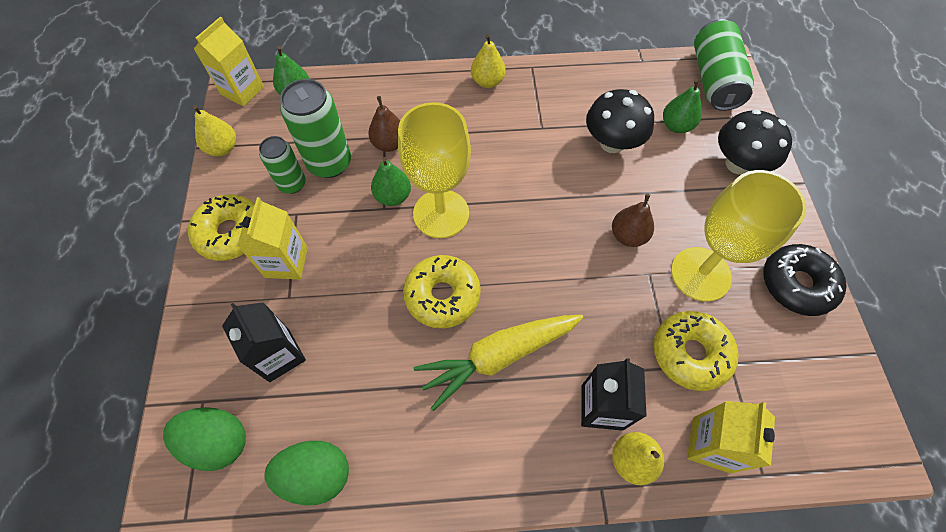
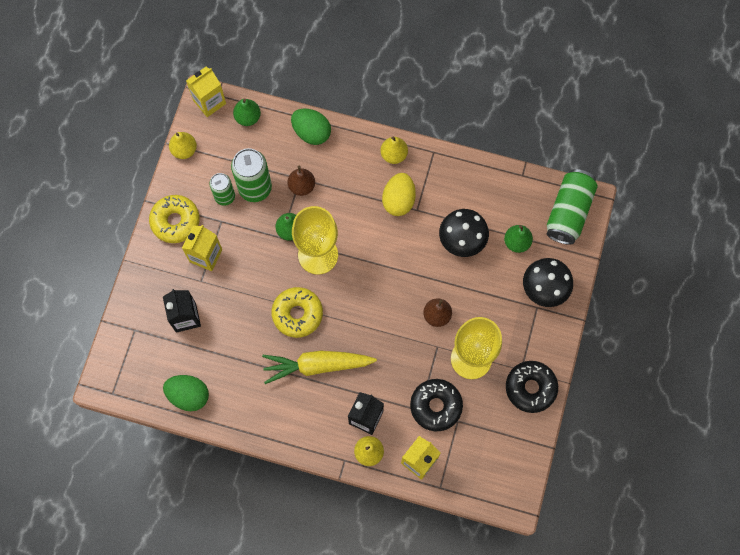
camera: 20 degrees right, 10 degrees up
green egg [163,407,246,471] -> green egg moved to [291,109,331,145]
yellow donut [654,311,738,391] -> black donut [410,379,463,431]
none -> yellow egg [382,173,416,216]

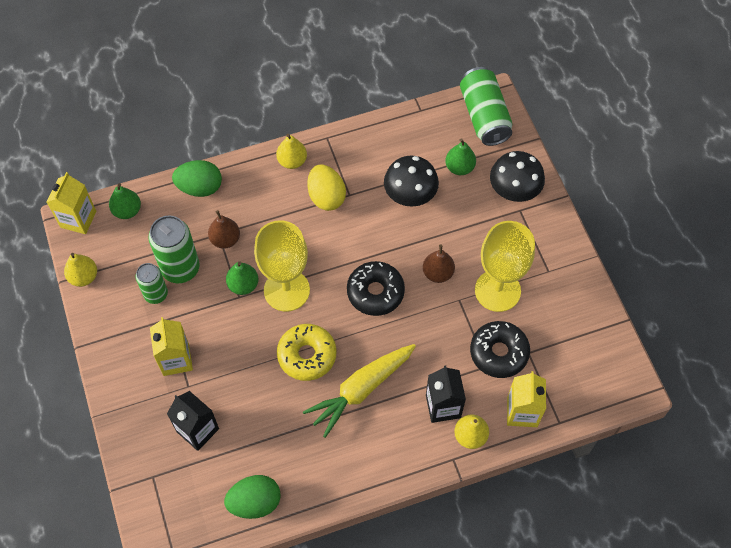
camera: 35 degrees left, 10 degrees down
yellow donut [149,195,200,243] -> none
black donut [506,361,558,413] -> black donut moved to [347,261,405,316]

